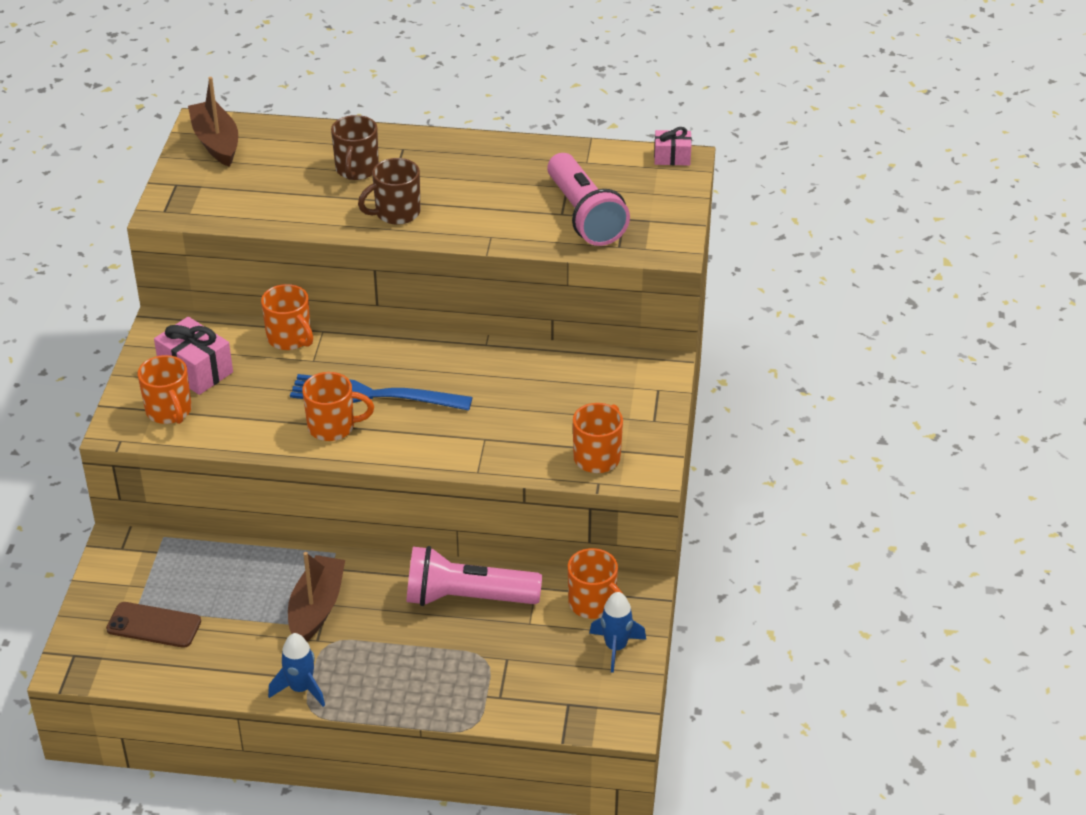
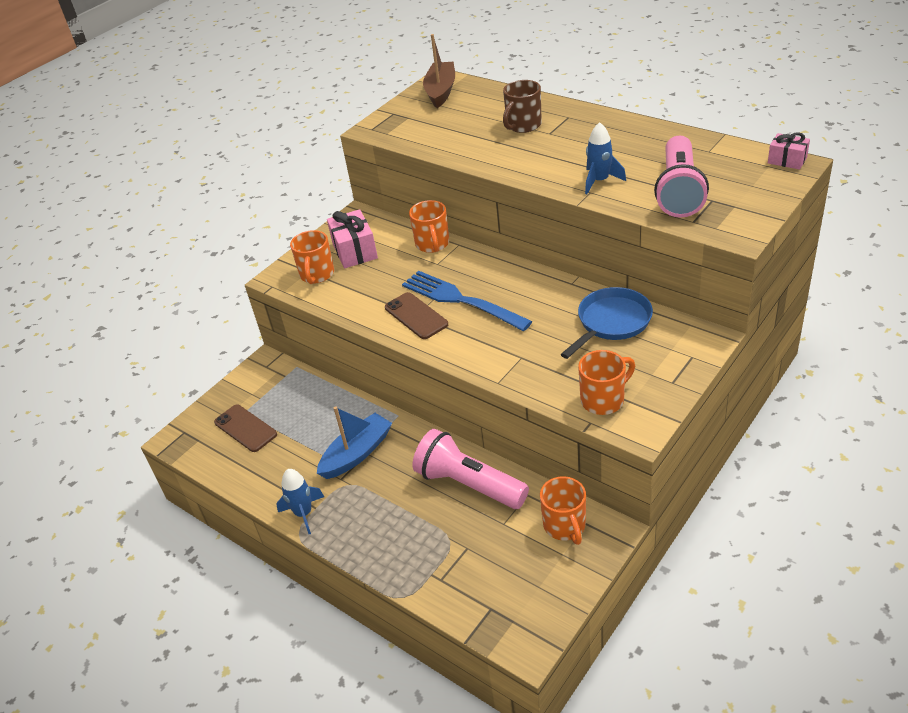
camera: 35 degrees right, 0 degrees up
brown boat [288,552,345,641] -> blue boat [317,406,392,479]
orange mug [302,372,374,441] -> brown phone [385,292,448,339]
brown mug [358,158,421,225] -> none
blue rocket [589,592,646,673] -> blue rocket moved to [585,122,626,194]
none -> blue pan [561,287,653,359]

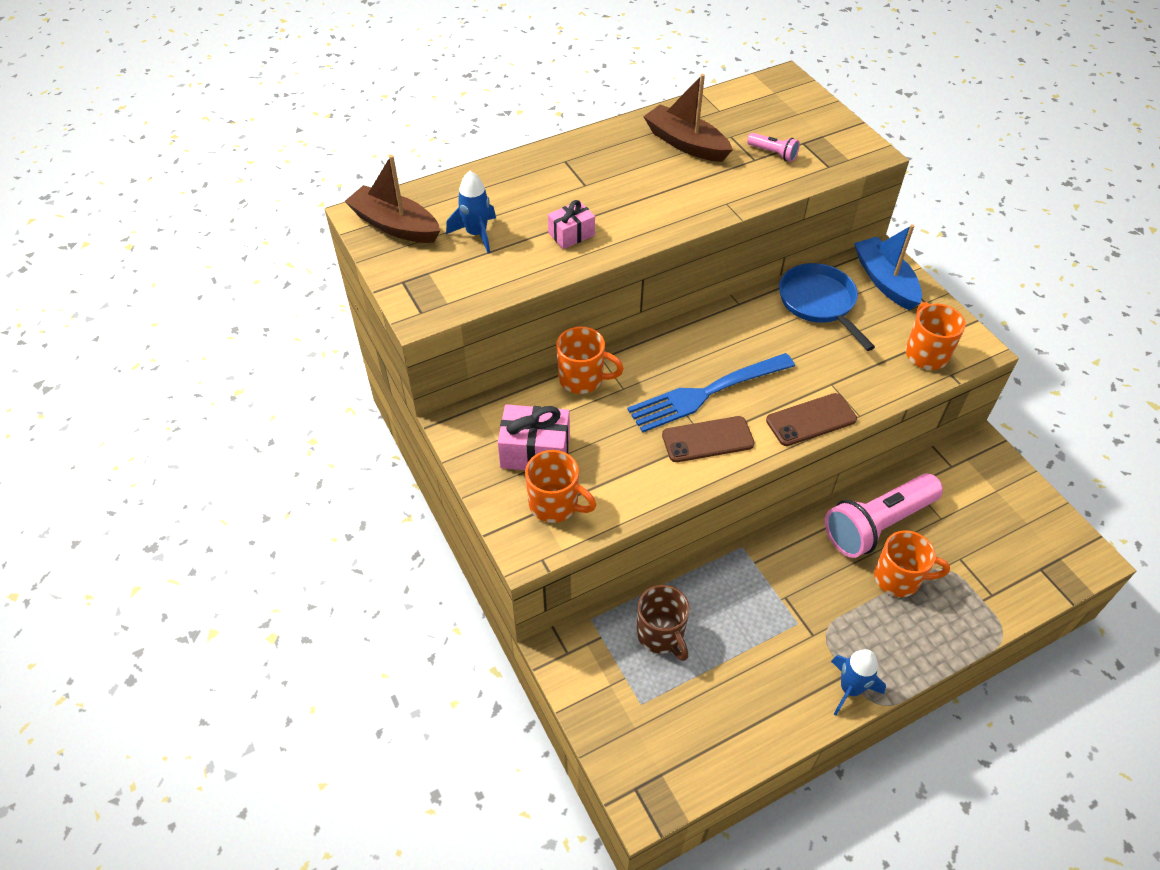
camera: 70 degrees left, 10 degrees up
brown phone [214,405,277,452] -> brown phone moved to [766,393,857,446]
blue boat [317,406,392,479] -> blue boat moved to [854,224,922,310]
brown mug [503,80,542,133] -> brown mug moved to [637,585,690,661]
orange mug [540,476,586,545] -> orange mug moved to [874,530,950,597]
blue rocket [585,122,626,194] -> blue rocket moved to [446,171,496,253]
pink flashlight [654,136,709,218] -> pink flashlight [747,133,800,162], size x0.43
pink gift [768,132,810,170] -> pink gift moved to [548,200,595,249]
none -> brown boat [643,74,733,162]

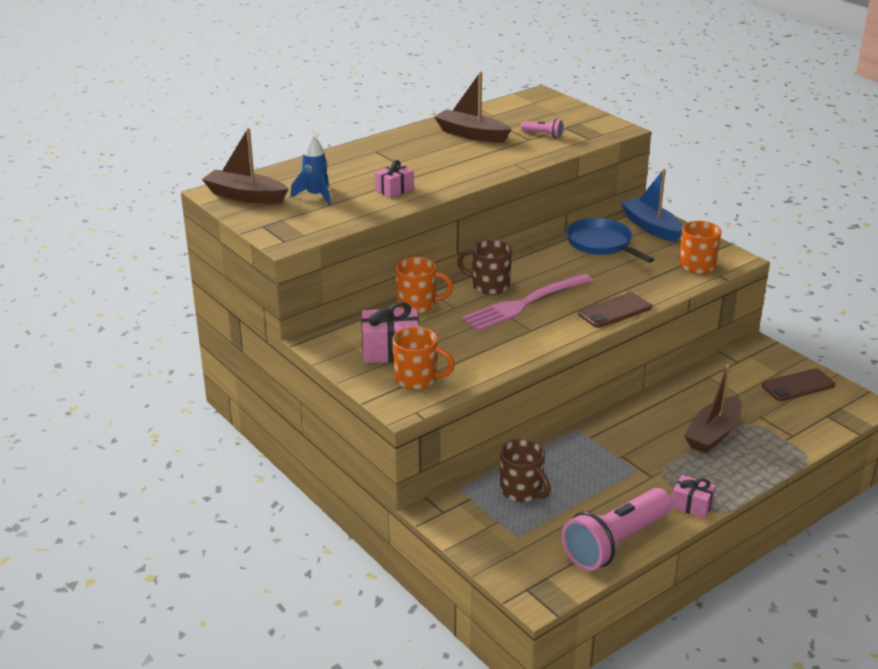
camera: 10 degrees left, 20 degrees down
blue fork [627,353,795,433] -> pink fork [461,273,593,331]
brown phone [662,416,754,462] -> brown phone moved to [762,368,835,401]
pink flashlight [825,474,943,558] -> pink flashlight moved to [561,488,672,571]
blue rocket [831,649,886,716] -> pink gift [672,475,716,519]
orange mug [874,530,950,597] -> brown boat [684,364,742,454]
none -> brown mug [457,240,512,295]

